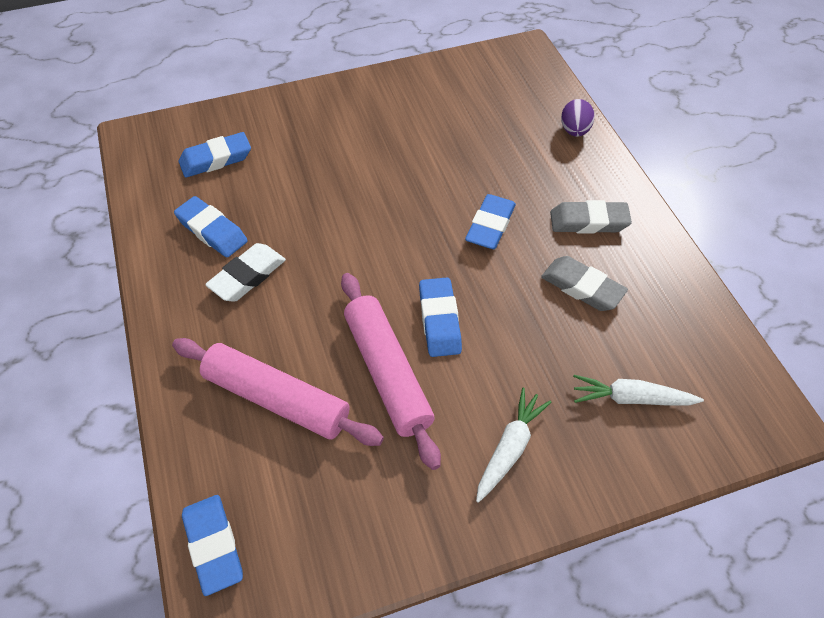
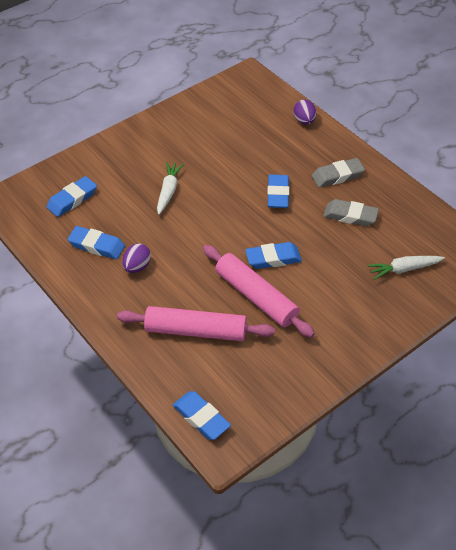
camera: 20 degrees left, 5 degrees down
white eraser [205,243,286,302] -> purple egg [122,244,151,273]
blue eraser [419,277,462,357] -> blue eraser turned 75 degrees counterclockwise [245,242,302,269]
white carrot [476,388,551,503] -> white carrot moved to [157,162,184,215]

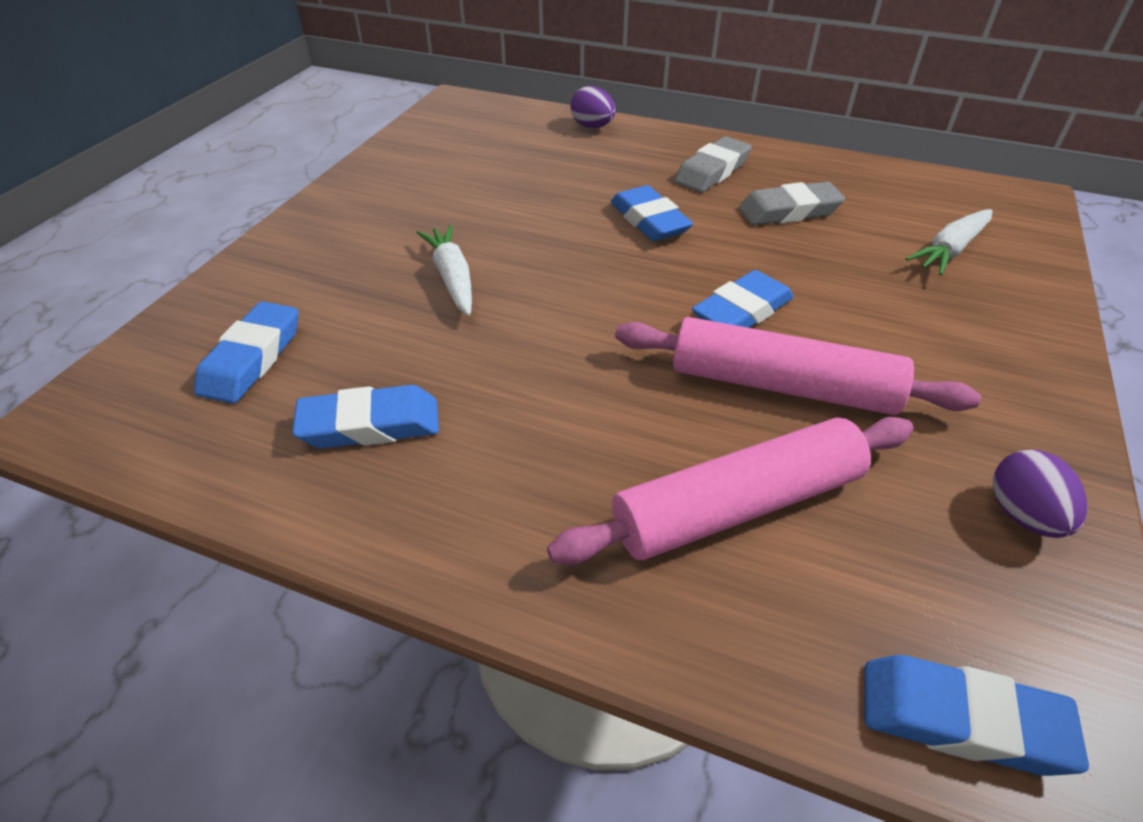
camera: 30 degrees left, 5 degrees down
purple egg [122,244,151,273] -> purple egg moved to [993,450,1088,538]

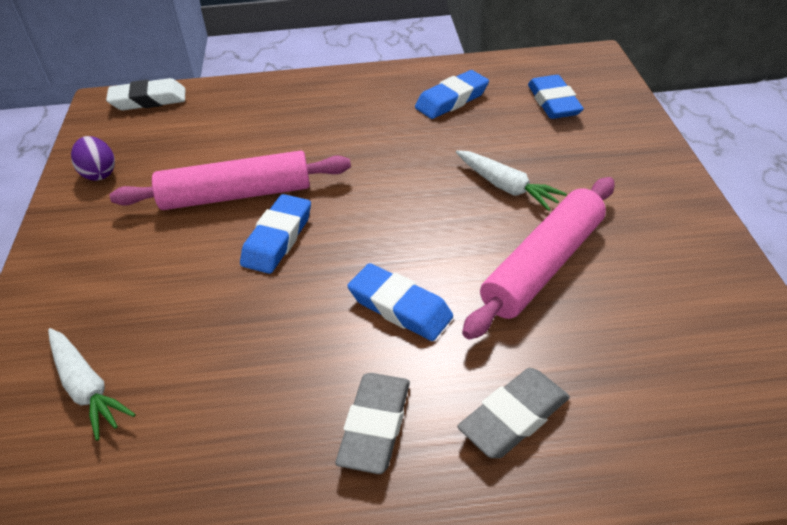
camera: 155 degrees right, 0 degrees up
pink rolling pin [547,417,913,565] -> pink rolling pin moved to [462,177,614,340]
purple egg [570,86,615,128] -> none
grey eraser [739,182,845,225] -> grey eraser moved to [457,368,570,458]
blue eraser [864,655,1089,776] -> white eraser [106,78,185,110]
white carrot [906,209,992,275] -> white carrot turned 120 degrees clockwise [48,328,136,441]

